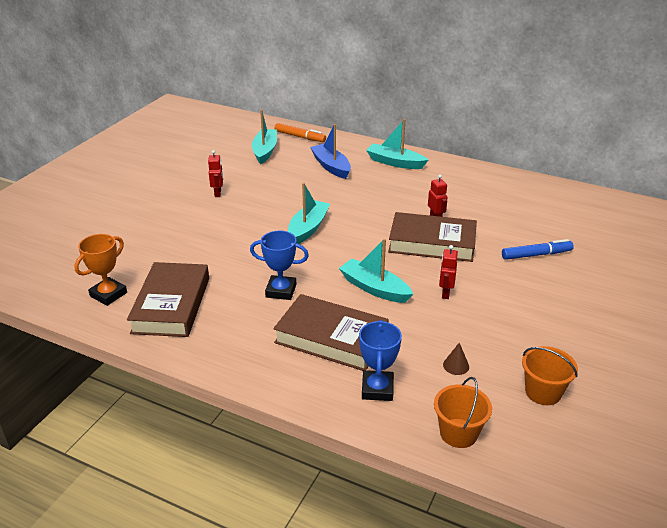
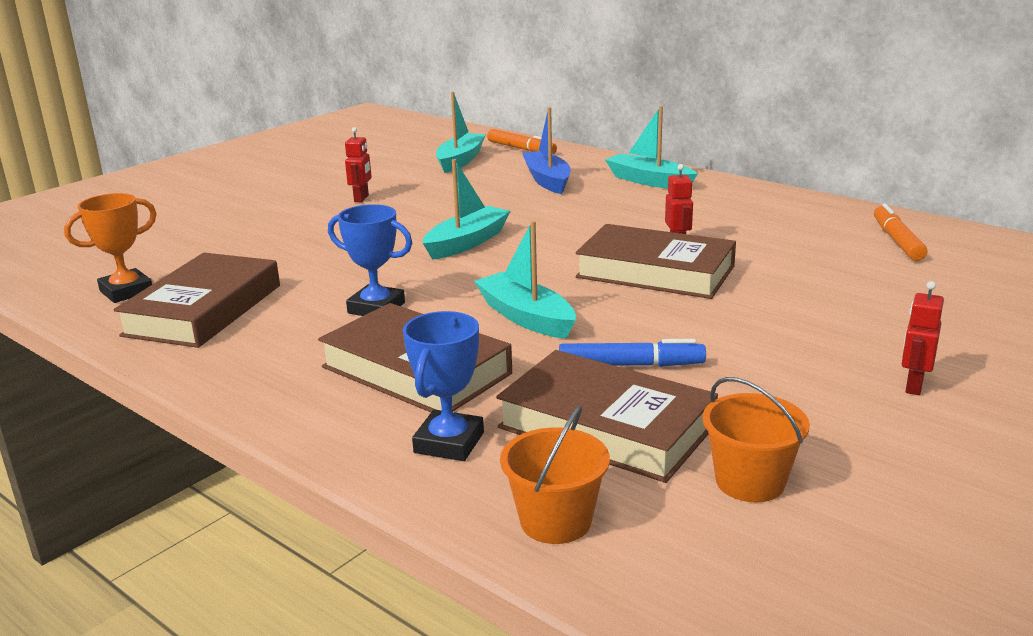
camera: 15 degrees right, 10 degrees down
red robot [439,245,458,299] -> red robot moved to [902,281,944,395]
brown cone [443,343,469,375] -> brown book [496,350,718,483]
blue marker [502,239,574,260] -> blue marker moved to [559,339,706,367]
none -> orange marker [874,203,928,261]

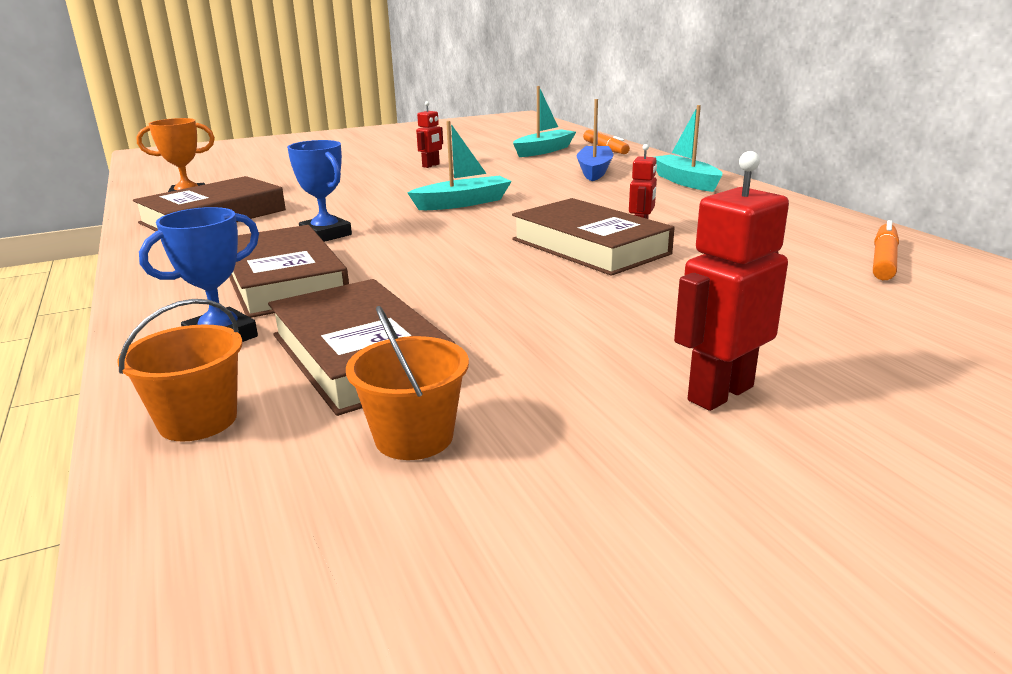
camera: 25 degrees right, 0 degrees up
turquoise boat [474,221,576,339] -> none
blue marker [559,339,706,367] -> none
red robot [902,281,944,395] -> red robot [674,151,789,411], size x1.71

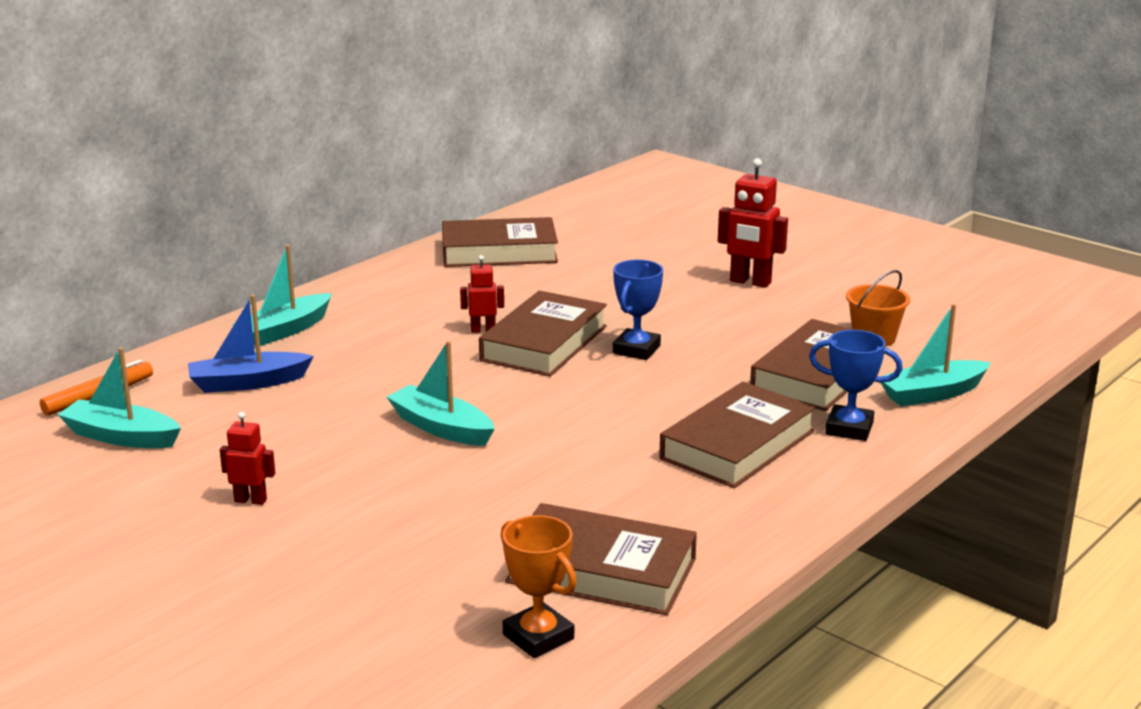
camera: 115 degrees left, 0 degrees up
orange bucket [117,299,243,442] -> turquoise boat [881,304,991,407]
blue trophy [287,140,352,242] -> blue trophy moved to [613,260,663,360]
orange marker [873,220,899,280] -> brown book [442,217,558,267]

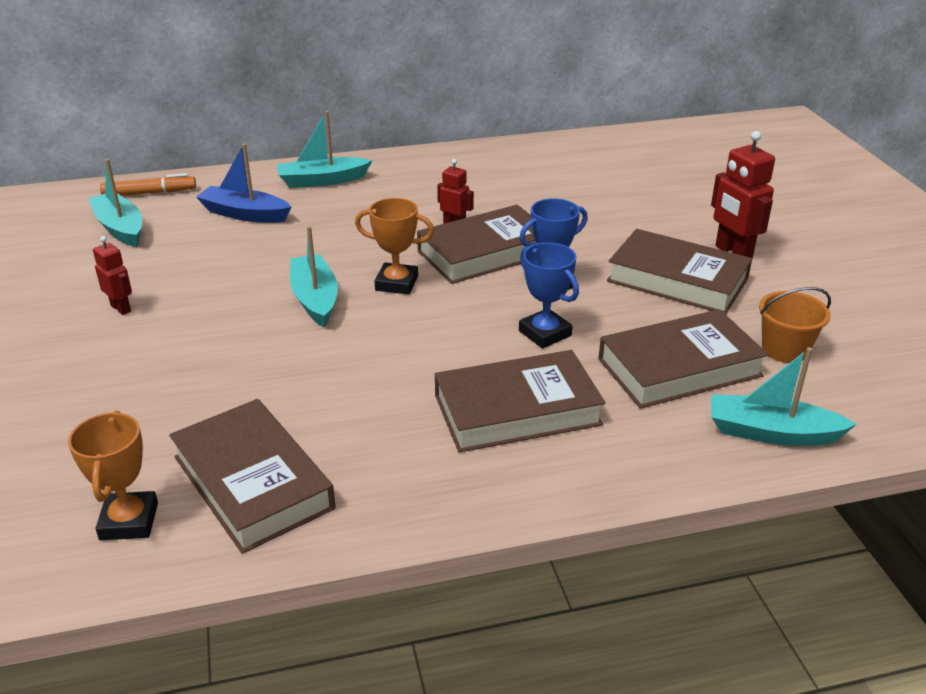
camera: 35 degrees right, 10 degrees up
brown book [442,217,558,267] -> brown book moved to [607,229,752,314]
blue trophy [809,330,903,441] -> blue trophy moved to [519,242,579,348]
none -> orange trophy [355,198,434,295]

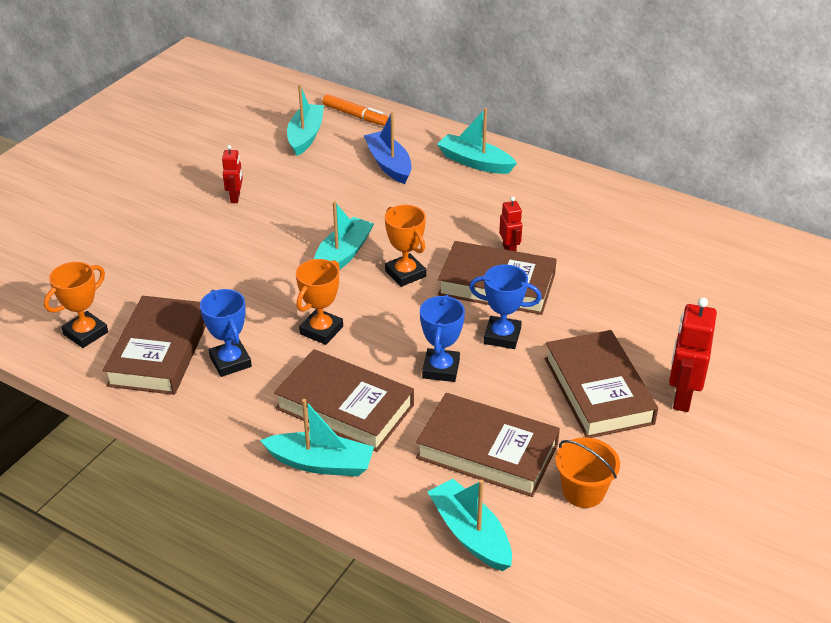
camera: 45 degrees right, 5 degrees up
none -> blue trophy [200,289,252,377]
none -> turquoise boat [260,399,374,477]
none -> orange trophy [296,259,343,345]

